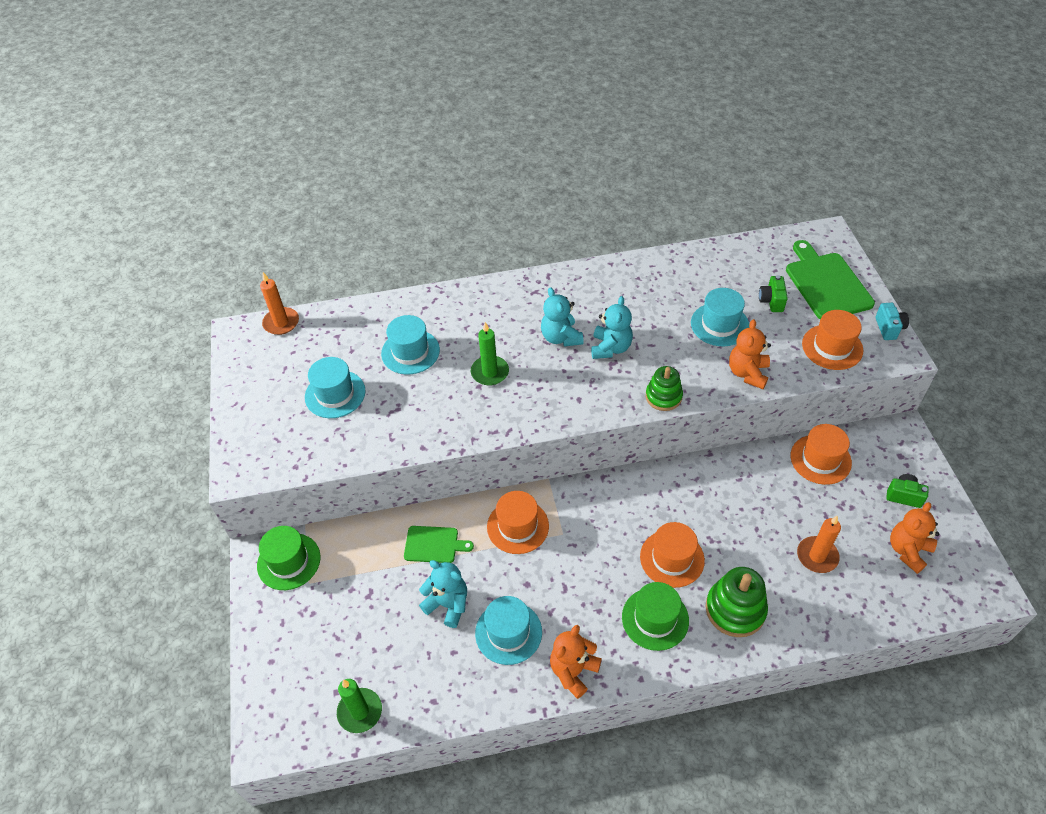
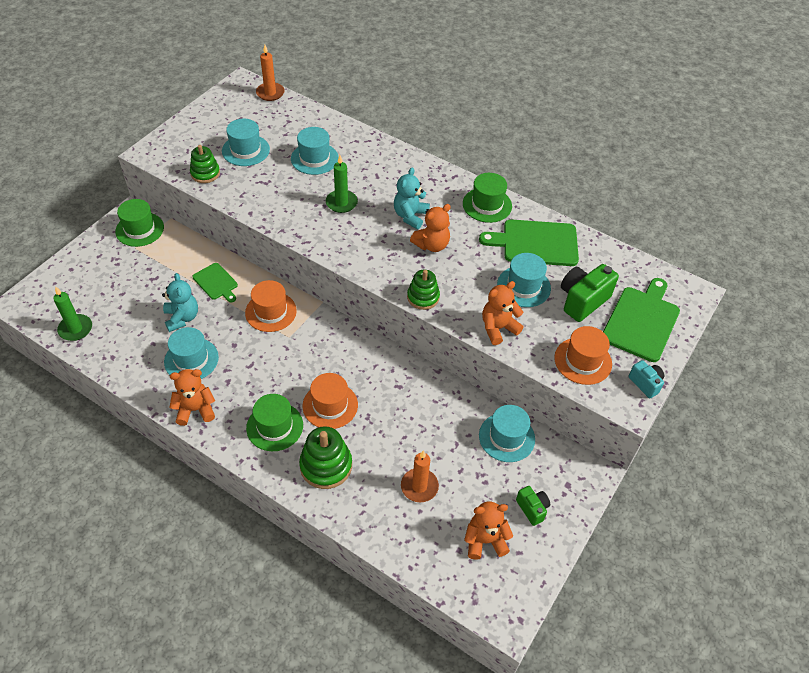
camera: 40 degrees right, 0 degrees up
turquoise teddy bear [591,296,633,359] -> orange teddy bear [410,204,451,252]
green camera [759,275,788,312] -> green camera [561,264,619,322], size x1.76
orange hat [791,424,852,485] -> turquoise hat [479,405,535,462]
turquoise camera [875,303,909,340] -> turquoise camera turned 75 degrees counterclockwise [629,360,664,398]
none -> green stacking toy [190,145,220,183]
none -> green hat [463,173,512,223]
none -> green cutting board [479,220,579,266]

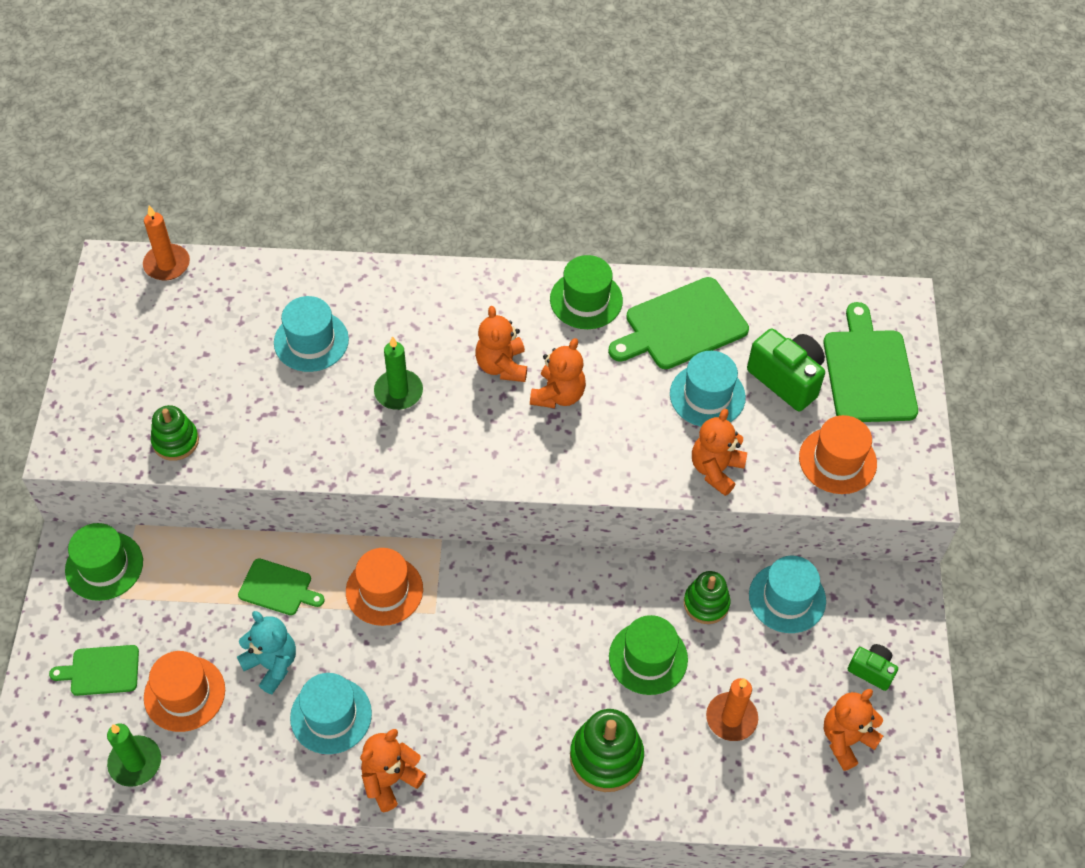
camera: 30 degrees left, 5 degrees up
turquoise hat [222,119,270,166] -> none
green hat [246,394,303,451] -> green hat moved to [609,615,688,695]
orange hat [302,373,358,429] -> orange hat moved to [144,651,225,732]
turquoise teddy bear [394,167,430,229] -> orange teddy bear [475,306,527,382]
green stacking toy [407,270,440,310] -> green stacking toy moved to [684,571,731,624]
green camera [561,264,619,322] -> green camera turned 120 degrees clockwise [747,328,825,411]
turquoise camera [629,360,664,398] -> none
none -> green cutting board [49,645,139,696]

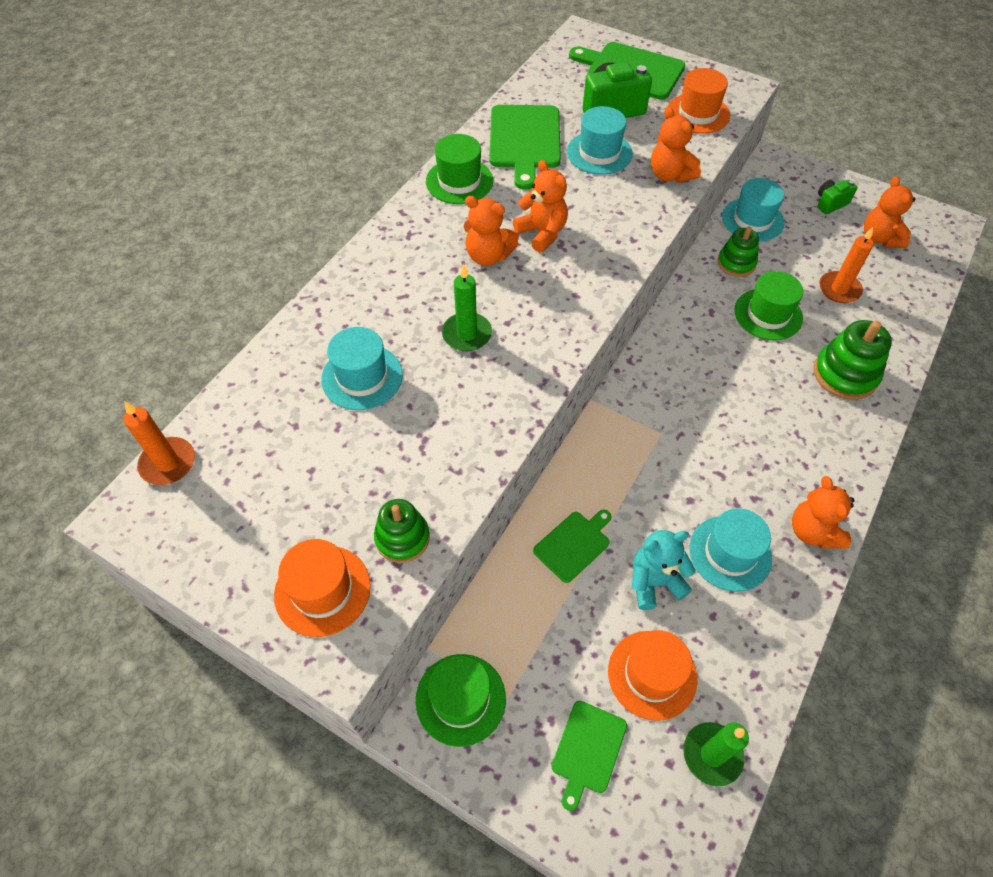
camera: 60 degrees left, 0 degrees up
orange hat [346,548,423,626] -> orange hat moved to [274,539,371,637]

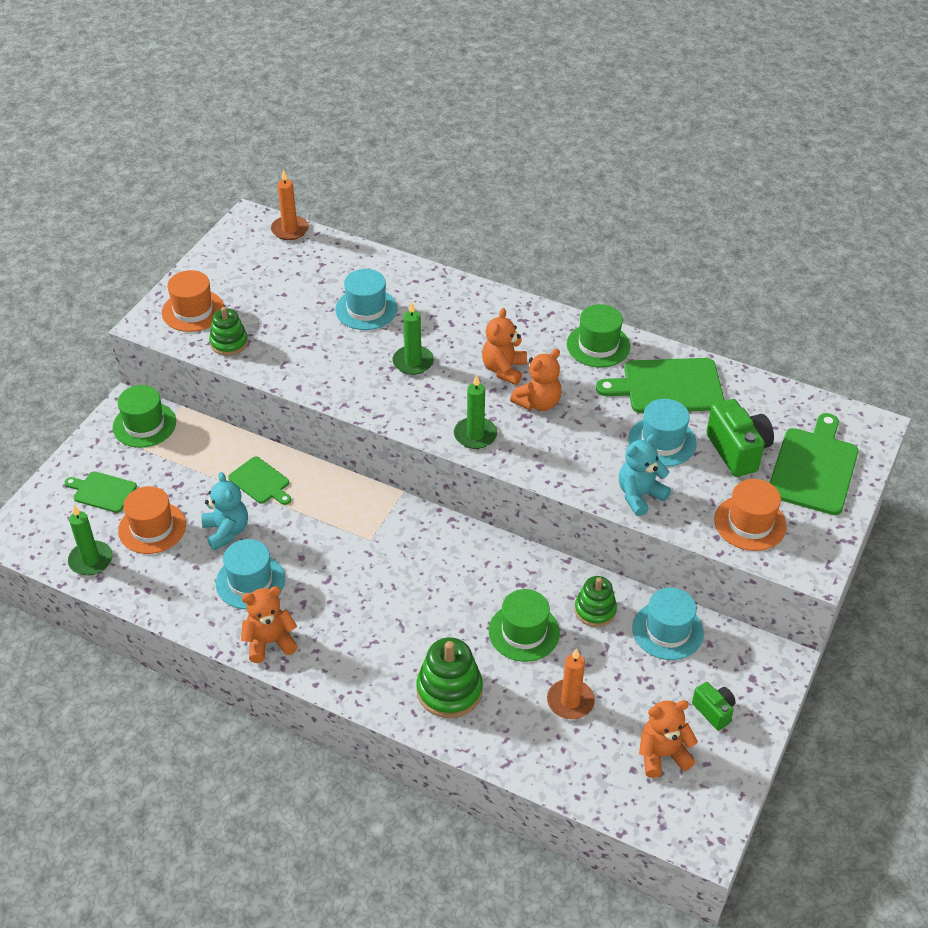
camera: 85 degrees right, 10 degrees down
orange teddy bear [651,107,701,183] -> turquoise teddy bear [619,434,671,516]
none -> green candle [454,374,497,449]

